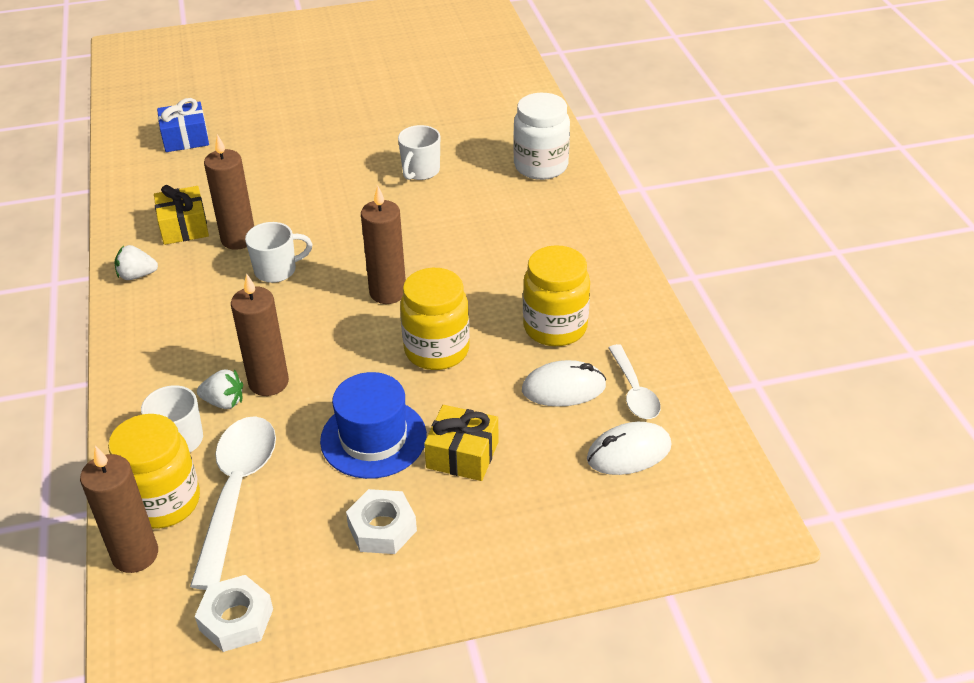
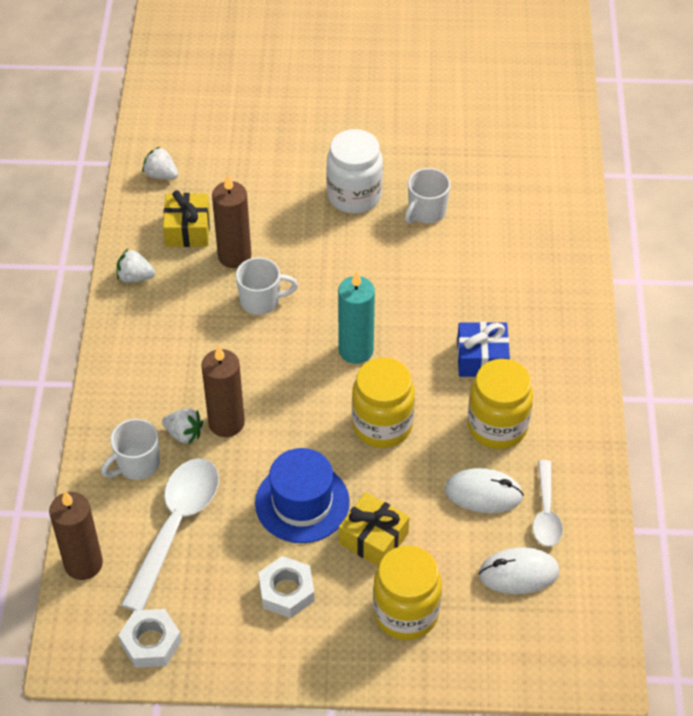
camera: 15 degrees right, 10 degrees up
yellow jar [108,414,200,529] -> yellow jar moved to [373,545,442,640]
blue gift [157,98,209,152] -> blue gift moved to [457,322,510,377]
brown candle [361,186,406,304] -> turquoise candle [338,271,375,364]
white jar [513,93,570,180] -> white jar moved to [326,129,383,214]
none -> white strawberry [142,147,178,179]

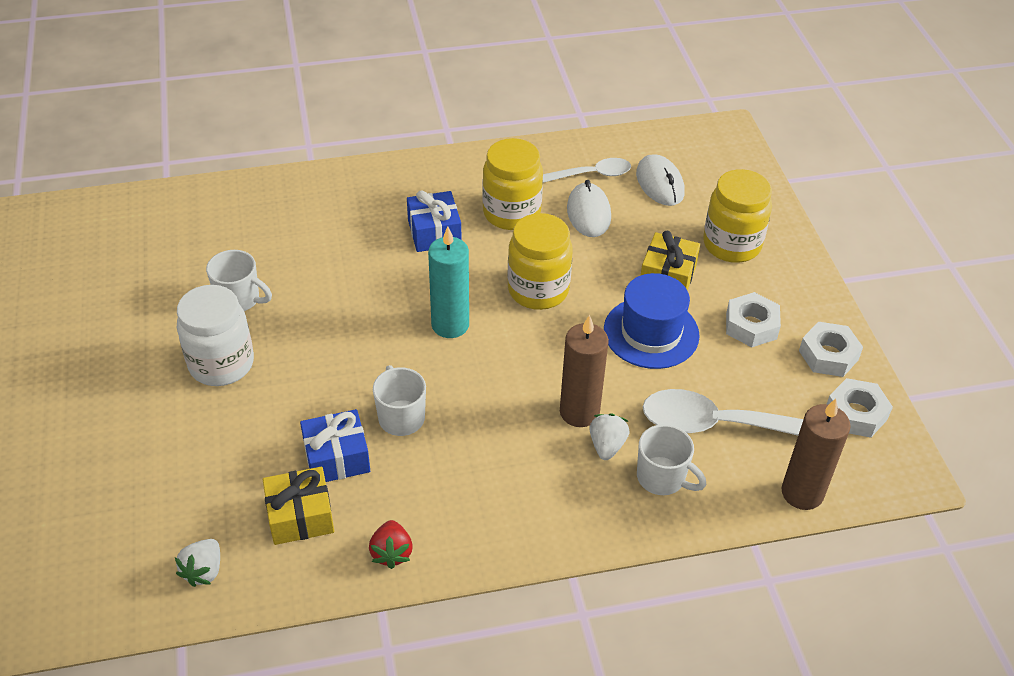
camera: 105 degrees left, 5 degrees down
white strawberry [117,249,155,283] -> red strawberry [369,520,413,569]
brown candle [212,175,251,268] -> blue gift [300,409,370,482]
none -> white nut [799,322,863,377]

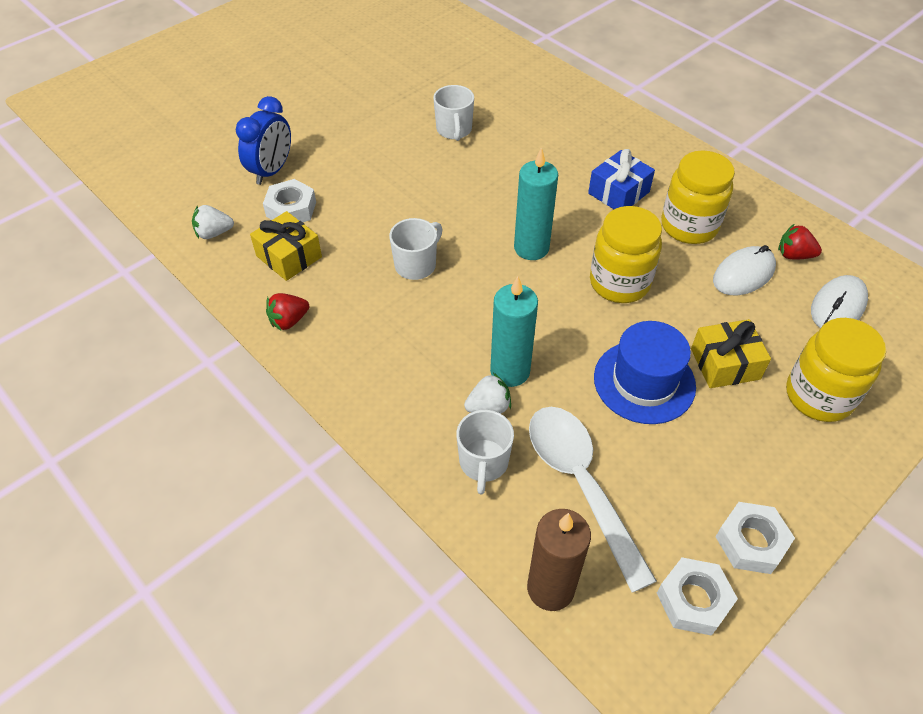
camera: 60 degrees right, 5 degrees up
white jar [177,285,254,386] -> none
blue gift [300,409,370,482] -> none
white spoon [543,158,631,183] -> red strawberry [778,224,822,260]
brown candle [560,315,609,427] -> turquoise candle [490,276,538,387]
white nut [726,292,781,347] -> white nut moved to [263,179,316,222]
none -> blue clock [236,96,291,185]

